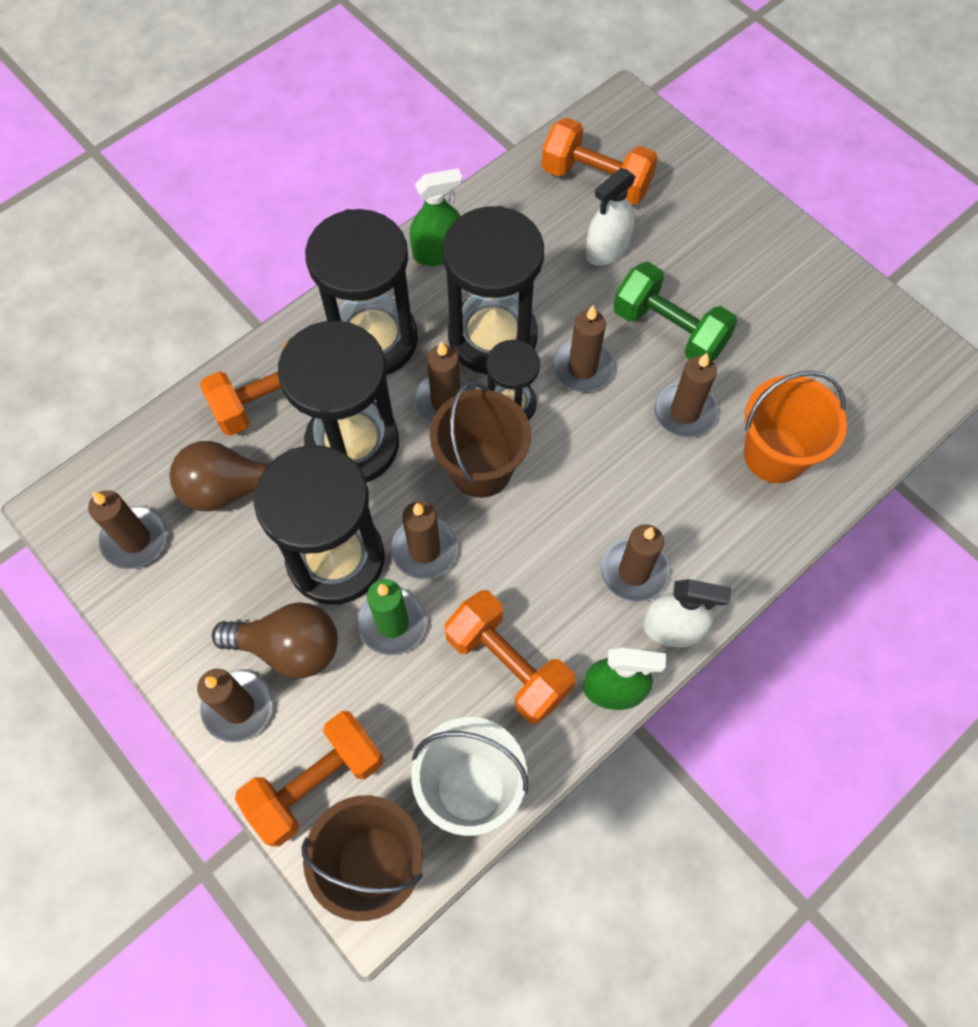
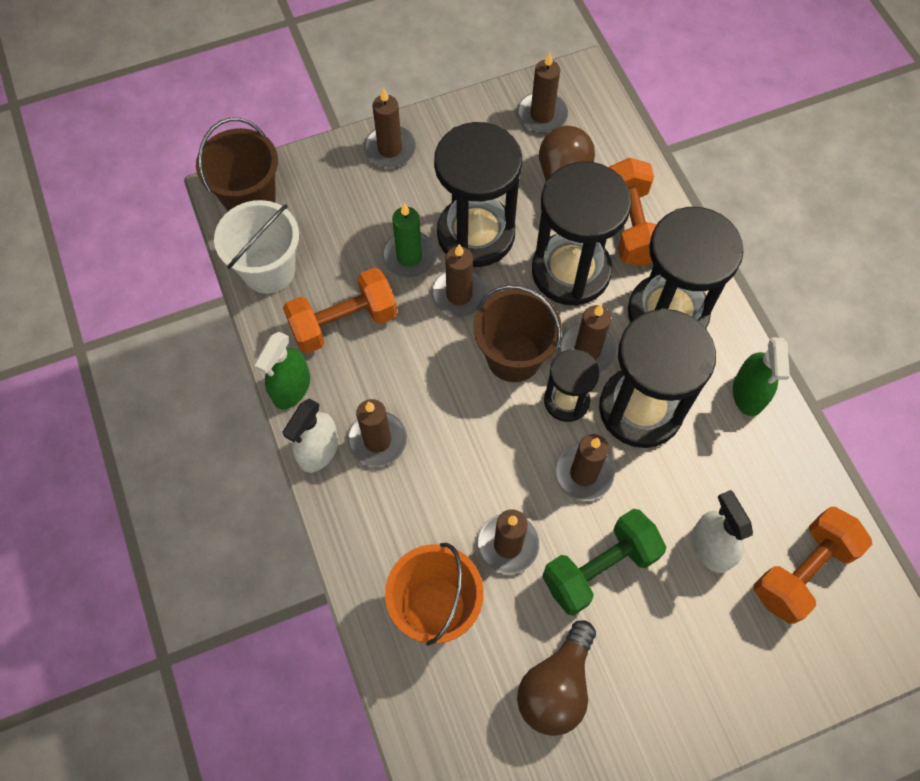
camera: 110 degrees right, 0 degrees up
brown light bulb [212,603,338,678] -> brown light bulb moved to [517,620,596,736]
orange dumbbell [235,711,384,846] -> none

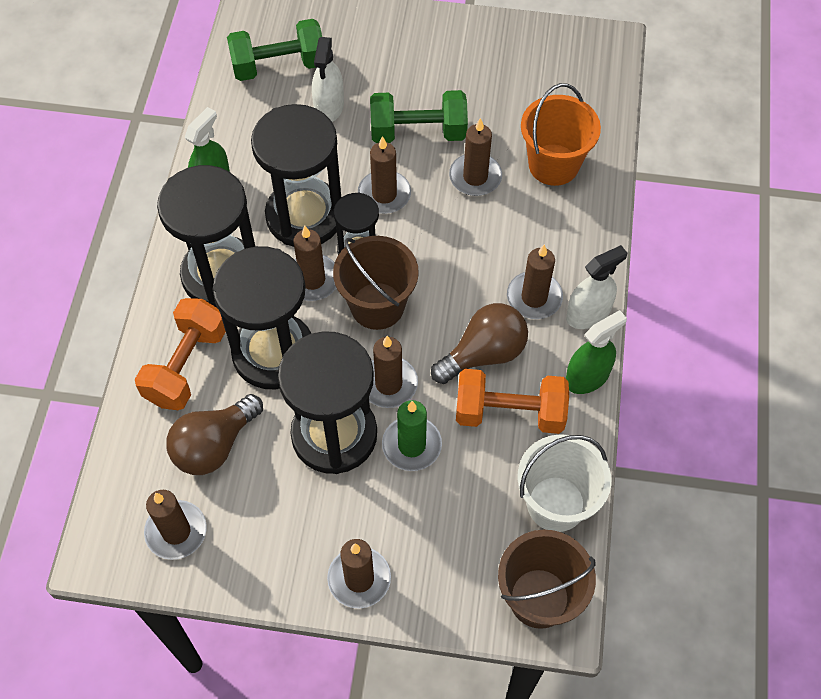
camera: 150 degrees left, 5 degrees down
brown light bulb [517,620,596,736] -> brown light bulb moved to [431,303,528,384]
orange dumbbell [754,507,872,624] -> green dumbbell [227,19,322,81]

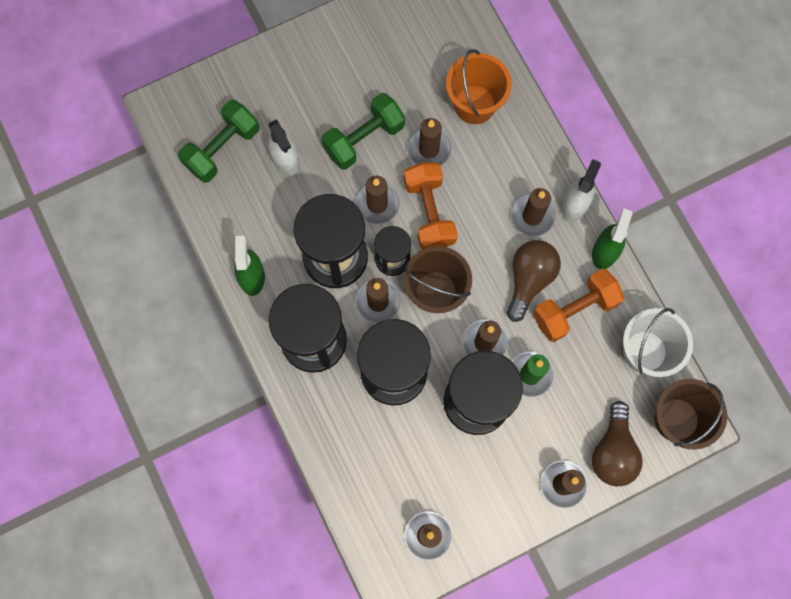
camera: 35 degrees left, 15 degrees up
orange dumbbell [135,298,226,410] -> orange dumbbell moved to [404,162,458,250]
brown light bulb [166,394,263,475] -> brown light bulb moved to [592,401,643,487]

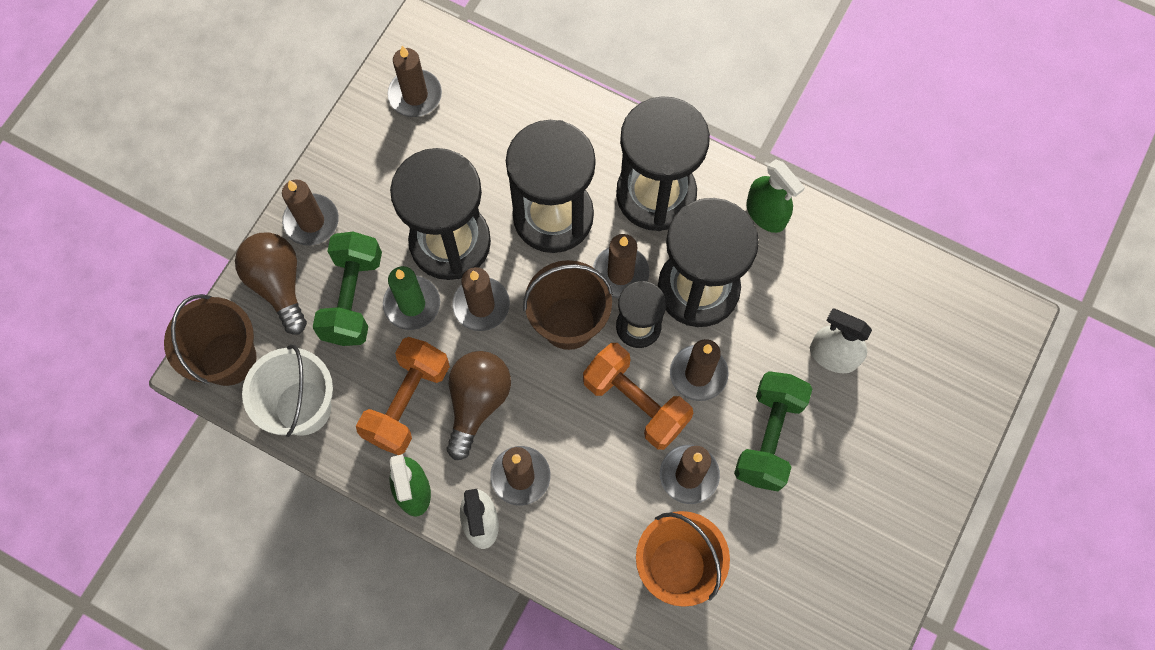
camera: 145 degrees right, 5 degrees down
green dumbbell [178,100,259,183] -> green dumbbell moved to [313,232,382,346]
brown light bulb [507,240,561,322] -> brown light bulb turned 150 degrees counterclockwise [447,351,511,460]

